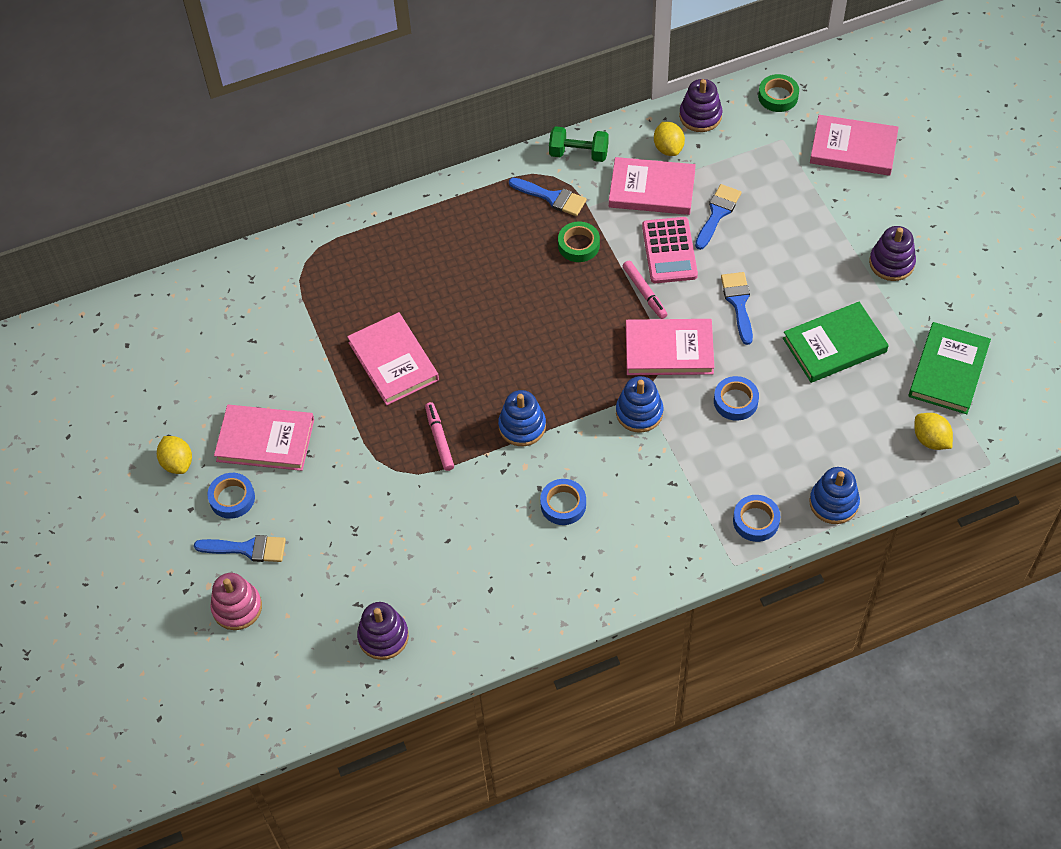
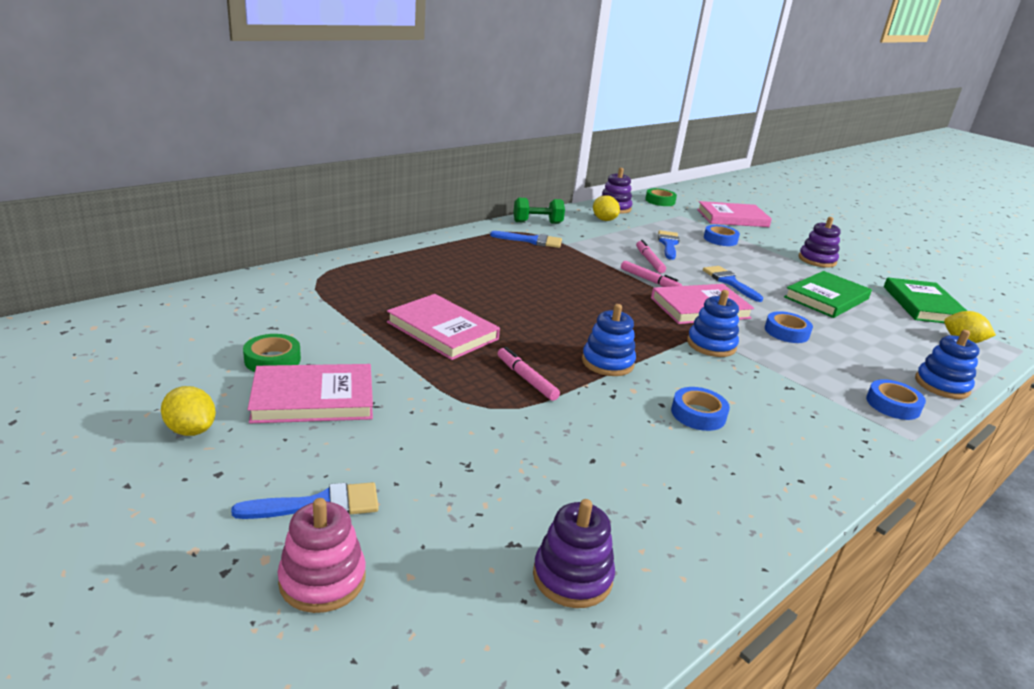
camera: 25 degrees left, 30 degrees down
blue tape [207,473,255,519] -> blue tape moved to [704,225,740,246]
green tape [558,221,600,262] -> green tape moved to [243,334,301,372]
pink book [609,157,696,215] -> none
pink calculator [642,217,698,283] -> pink marker [636,240,666,273]

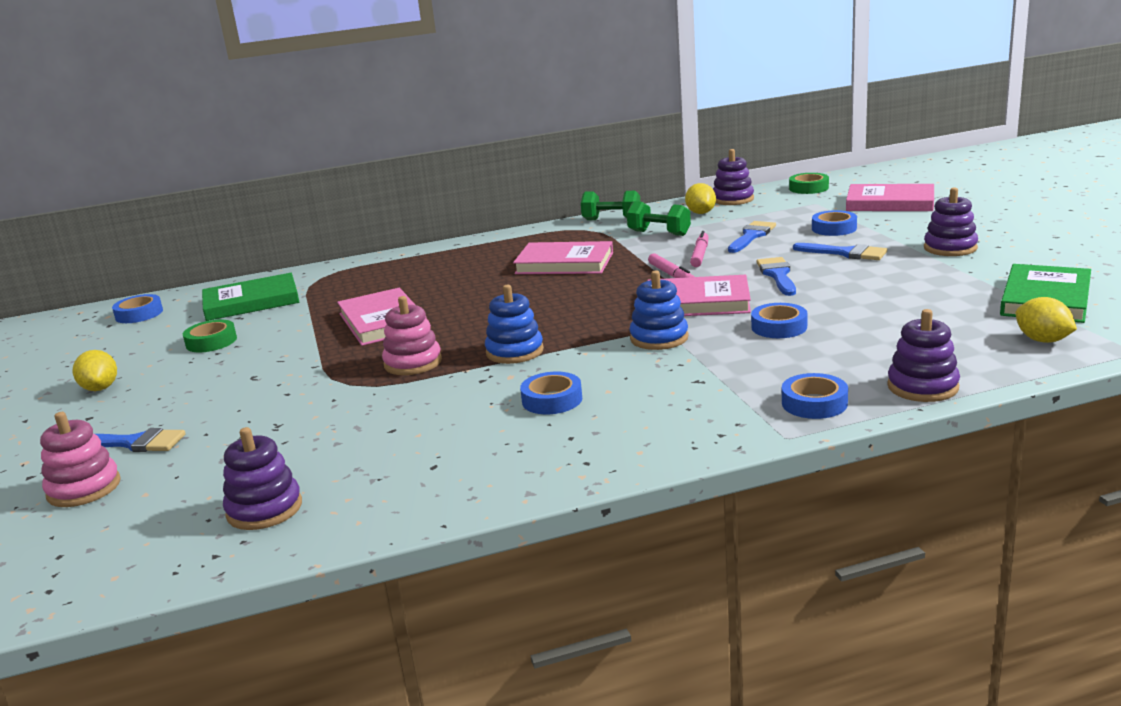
camera: 30 degrees right, 5 degrees down
pink book [247,364,373,423] -> pink book moved to [513,241,613,274]
blue brush [490,231,562,248] -> blue brush moved to [793,243,887,260]
pink marker [498,347,560,401] -> pink stacking toy [382,296,442,375]
green book [784,271,872,318] -> green book moved to [202,273,299,321]
blue stacking toy [915,330,980,399] -> purple stacking toy [887,309,960,402]
none -> blue tape [112,294,163,323]
none -> green dumbbell [627,201,691,236]

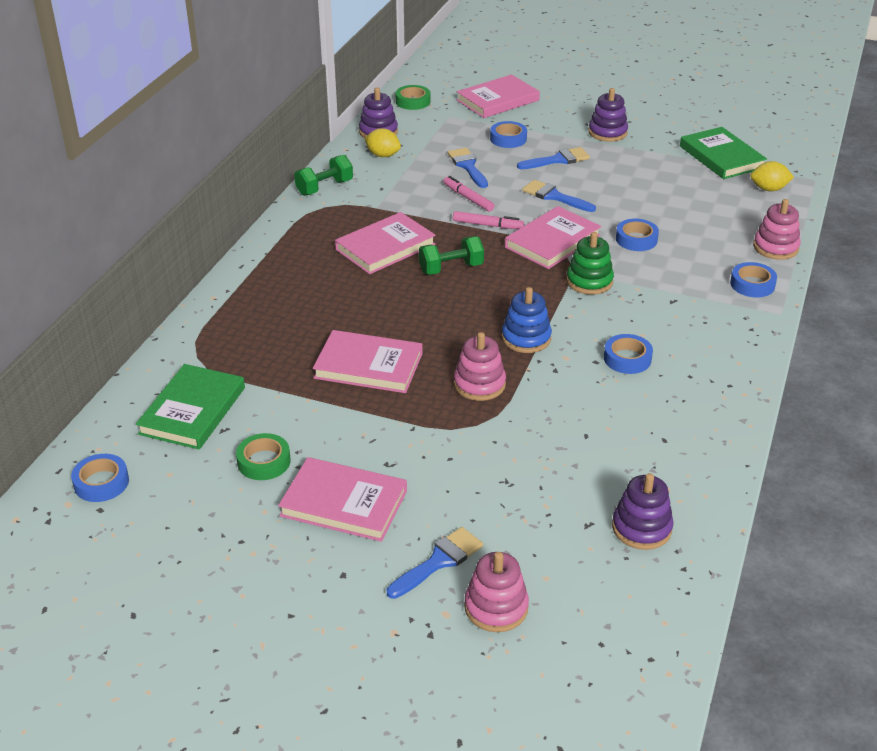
camera: 55 degrees left, 15 degrees up
yellow lemon [73,350,117,391] -> none
green dumbbell [627,201,691,236] -> green dumbbell moved to [419,236,484,275]
blue stacking toy [629,270,688,350] -> green stacking toy [566,232,614,295]
purple stacking toy [887,309,960,402] -> pink stacking toy [753,199,801,260]
none -> pink book [278,457,407,542]

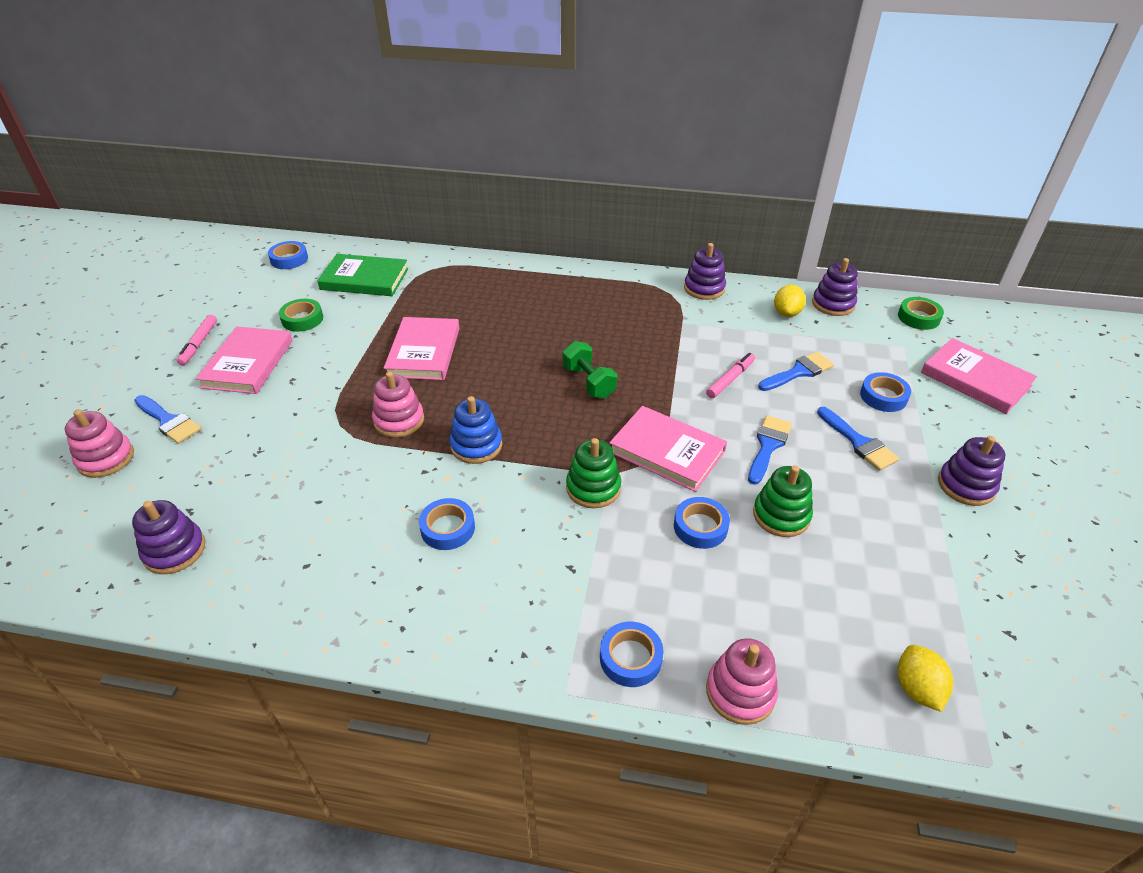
camera: 80 degrees right, 5 degrees up
green dumbbell [294,155,353,196] -> purple stacking toy [684,243,726,300]
pink book [335,212,436,274] -> none
pink marker [453,211,524,229] -> pink marker moved to [177,315,217,365]
green book [680,127,767,179] -> none
none -> green stacking toy [753,465,813,537]

